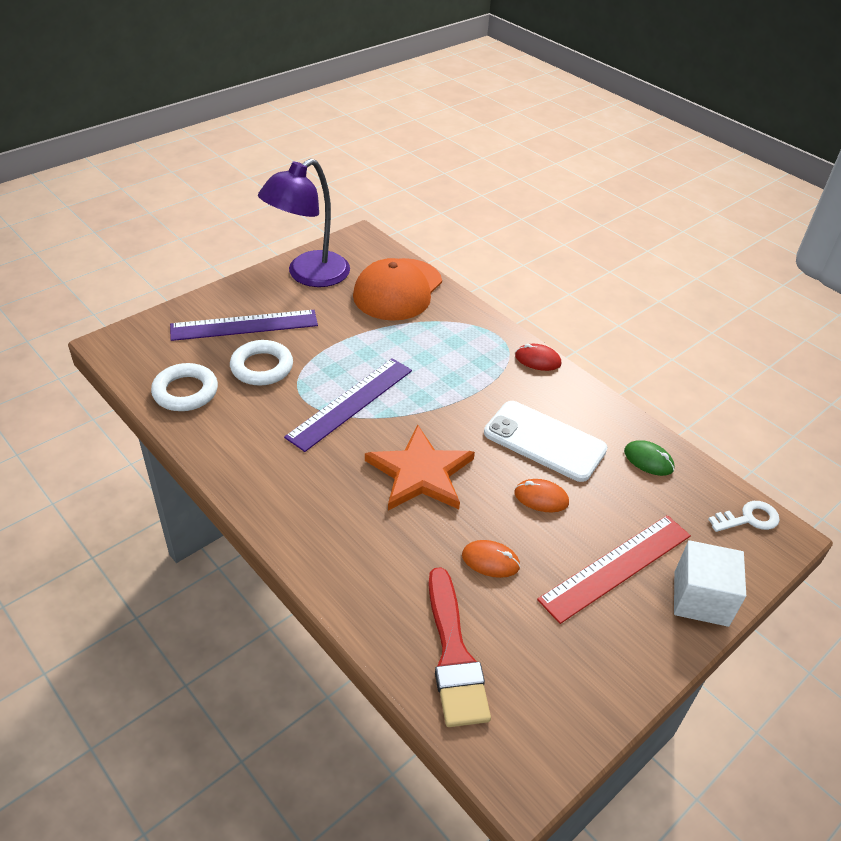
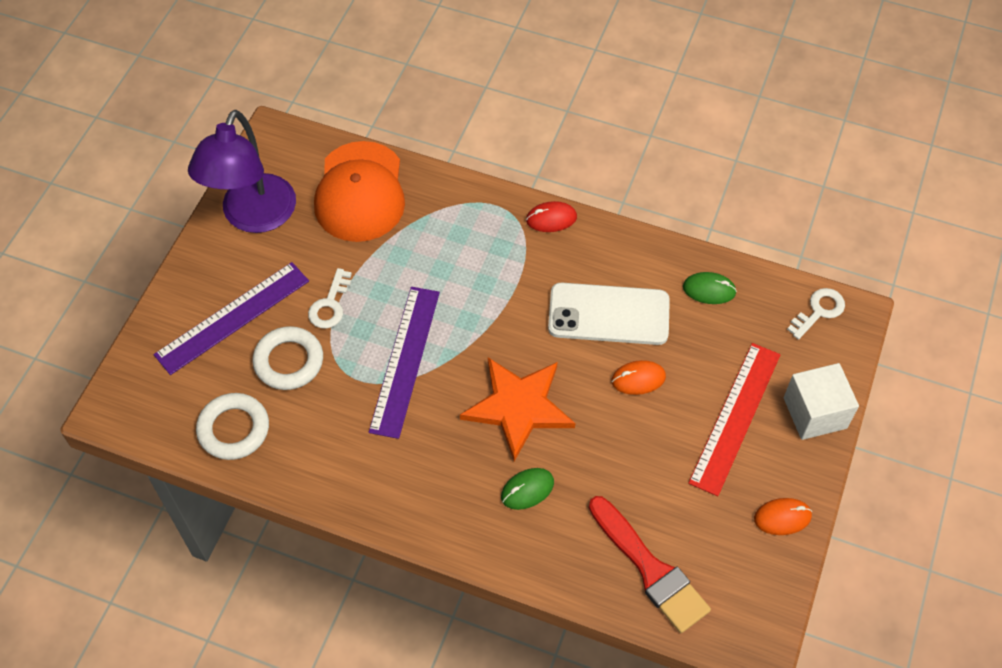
camera: 25 degrees left, 15 degrees up
orange mouse [462,540,520,578] -> orange mouse moved to [754,498,812,535]
none -> white key [308,268,352,329]
none -> green mouse [501,468,554,510]

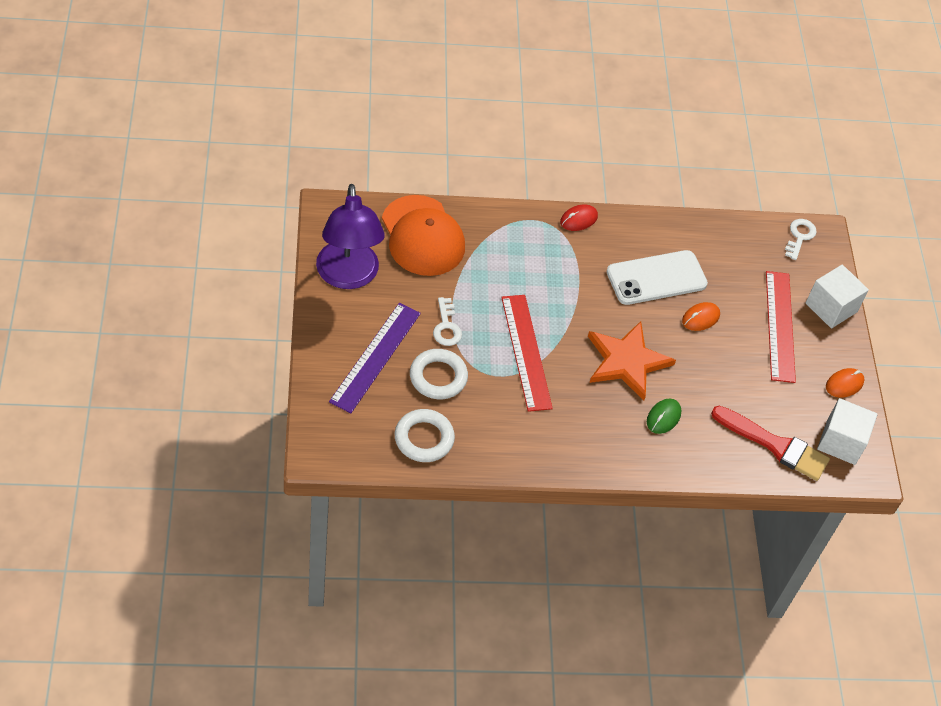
camera: 30 degrees left, 5 degrees down
purple ruler [369,287,440,439] -> red ruler [501,295,553,412]
green mouse [683,272,737,304] -> none
none -> white cube [817,398,878,465]

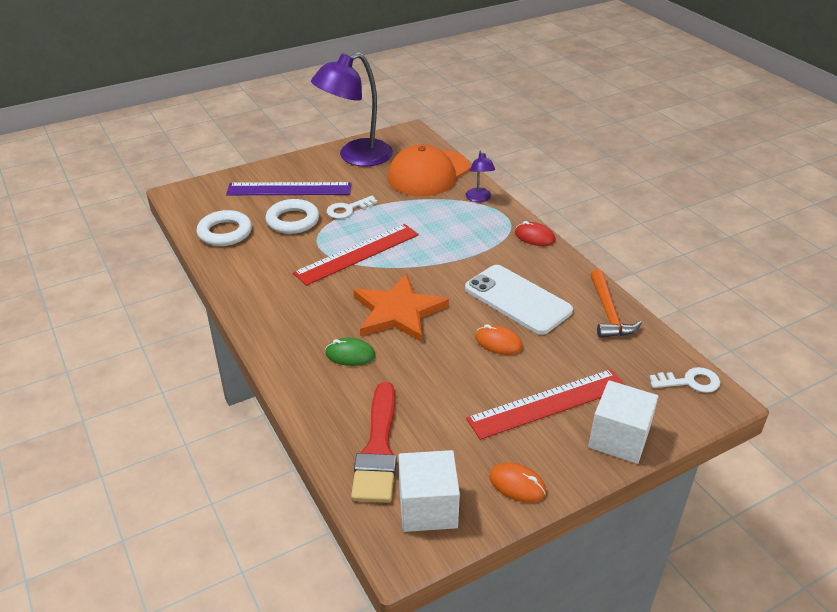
camera: 70 degrees right, 15 degrees down
none -> purple lamp [466,150,495,202]
none -> orange hammer [590,269,642,338]

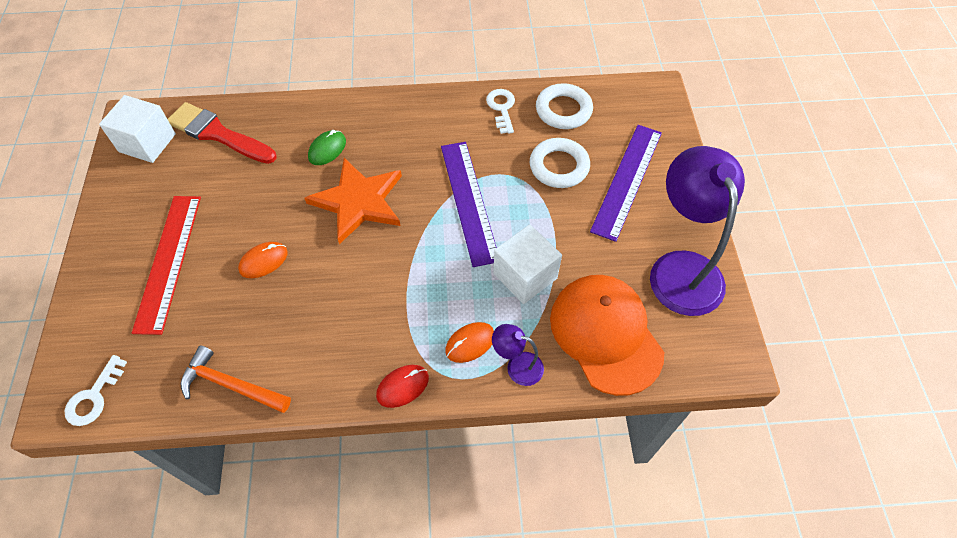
camera: 115 degrees right, 20 degrees up
red ruler [293,224,419,286] -> purple ruler [441,142,497,267]
white key [327,196,378,219] -> white key moved to [486,89,515,134]
white phone [465,265,573,335] -> none
orange mouse [489,462,546,503] -> orange mouse moved to [445,322,494,363]
white cube [588,380,658,464] -> white cube moved to [493,224,562,304]

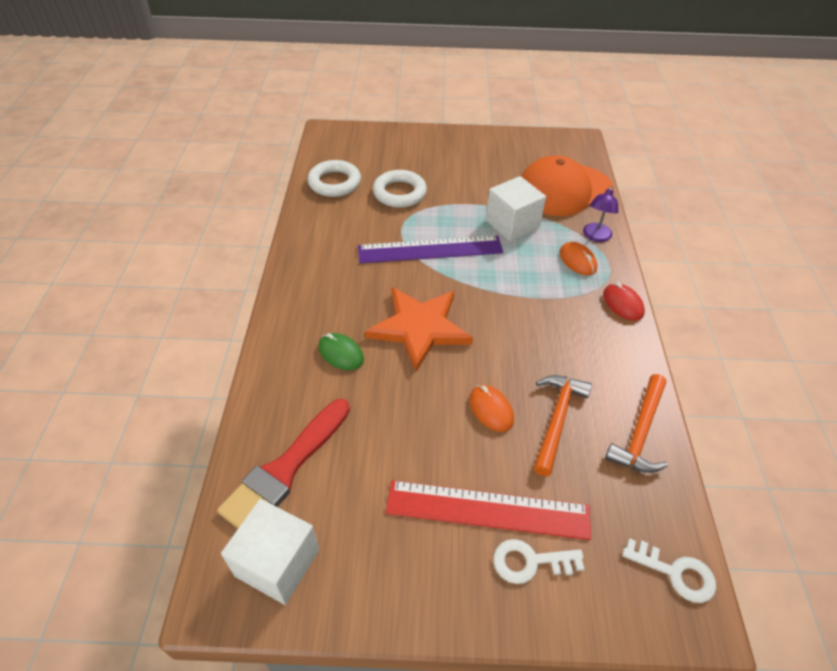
camera: 85 degrees left, 10 degrees down
white key [486,89,515,134] -> white key moved to [493,539,584,584]
purple ruler [590,125,662,242] -> none
purple lamp [650,146,745,316] -> none
none -> orange hammer [534,375,592,476]

